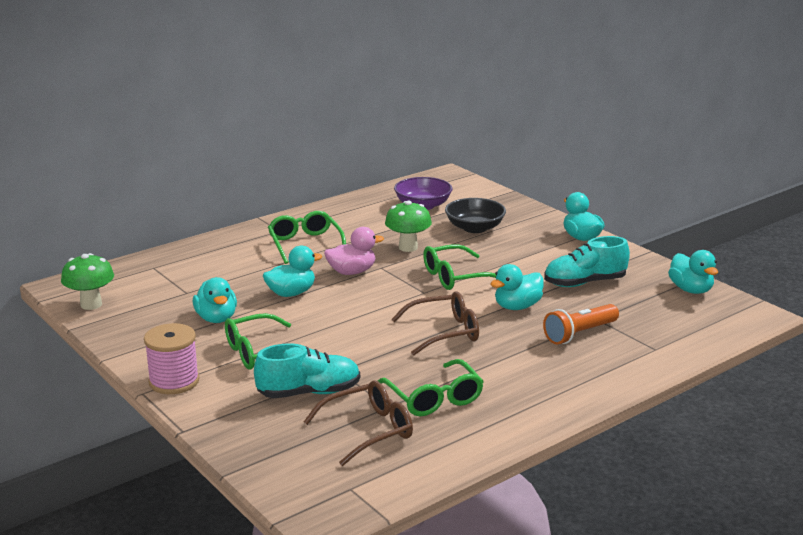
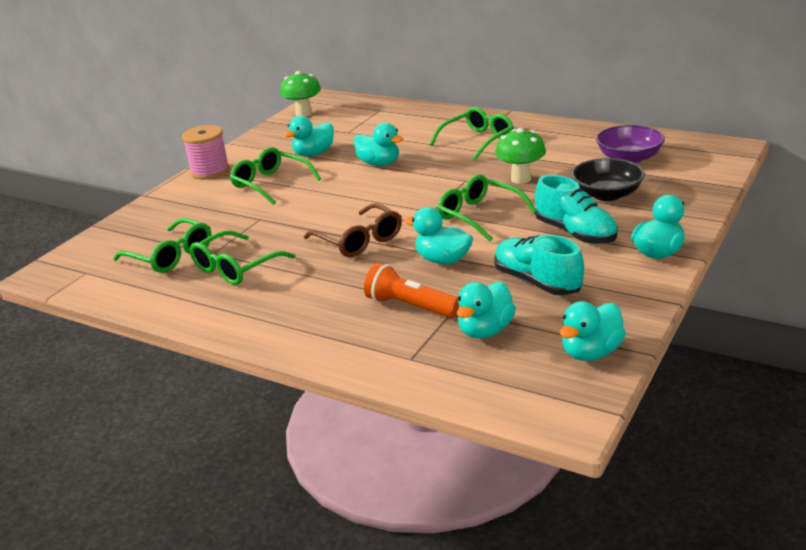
camera: 70 degrees right, 5 degrees up
turquoise shoe [254,343,360,398] -> turquoise shoe moved to [535,175,618,244]
brown glasses [304,380,413,466] -> green glasses [113,218,212,273]
pink duck [324,227,384,275] -> none
none -> turquoise duck [457,282,516,339]

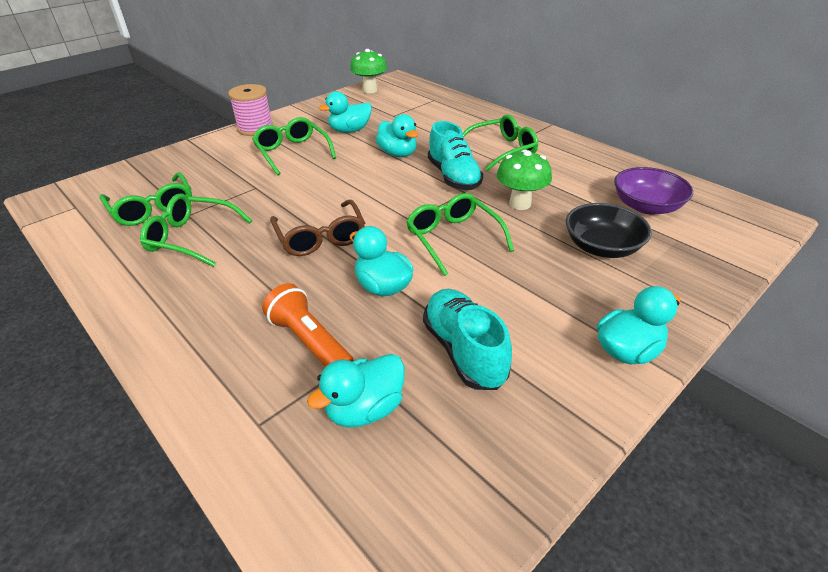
camera: 15 degrees right, 10 degrees up
green glasses [190,231,295,285] -> green glasses turned 45 degrees clockwise [140,193,252,267]
turquoise shoe [535,175,618,244] -> turquoise shoe moved to [428,121,483,190]
turquoise duck [560,301,626,361] -> none

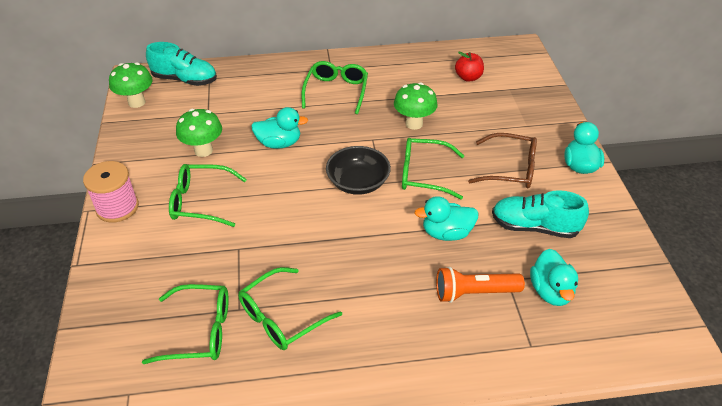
camera: 55 degrees left, 5 degrees up
brown glasses [270,199,365,256] -> brown glasses moved to [468,133,537,188]
turquoise duck [319,91,372,133] -> green mushroom [176,109,222,157]
turquoise shoe [428,121,483,190] -> turquoise shoe moved to [146,42,217,86]
black bowl [566,203,652,258] -> black bowl moved to [326,146,391,195]
purple bowl [614,167,693,214] -> red apple [455,51,484,82]

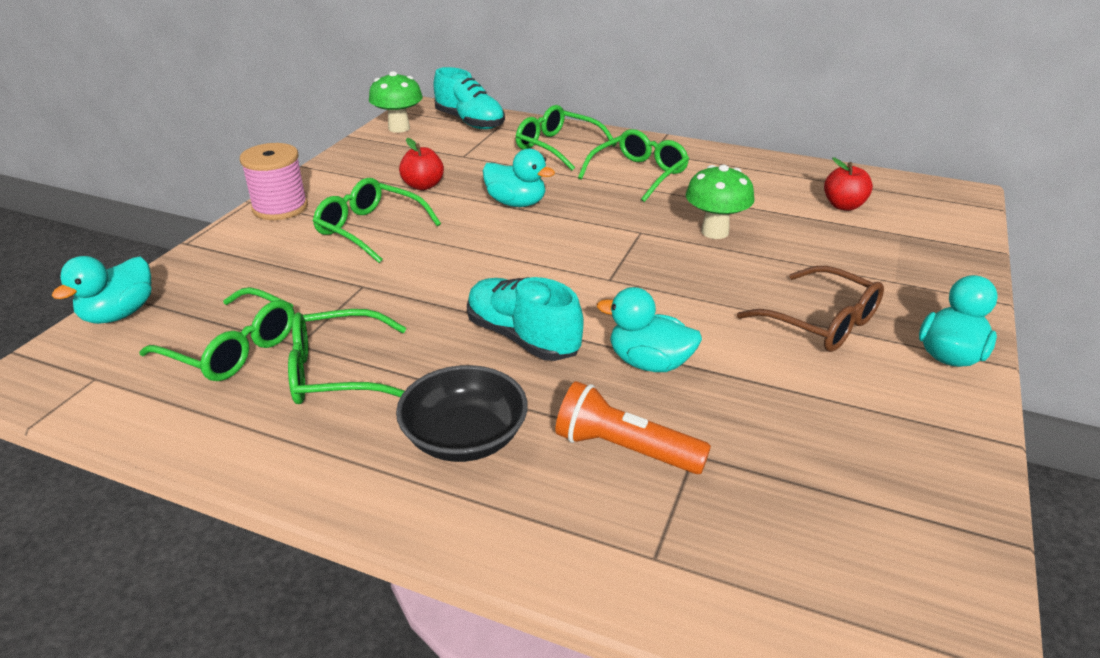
camera: 30 degrees right, 10 degrees down
green mushroom [176,109,222,157] -> red apple [399,138,444,190]
black bowl [326,146,391,195] -> black bowl moved to [396,365,528,462]
green glasses [402,138,464,200] -> green glasses moved to [516,105,617,171]
turquoise shoe [492,190,589,238] -> turquoise shoe moved to [467,277,584,361]
turquoise duck [530,249,578,306] -> turquoise duck moved to [52,256,151,324]

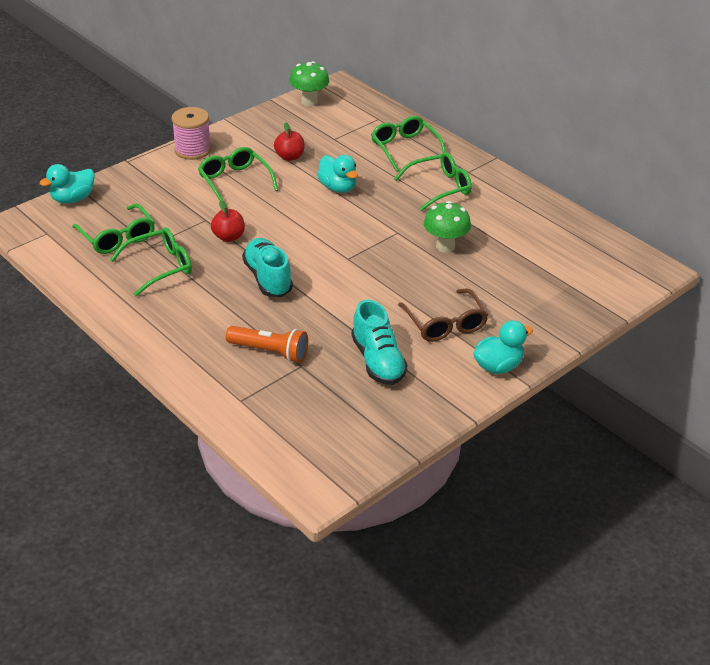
camera: 25 degrees right, 5 degrees up
green glasses [288,309,406,404] -> green glasses turned 135 degrees clockwise [110,227,192,296]
black bowl [396,365,528,462] -> none
turquoise shoe [433,67,505,129] -> turquoise shoe moved to [351,300,408,385]
orange flashlight [555,381,711,474] -> orange flashlight turned 150 degrees clockwise [226,326,308,363]
turquoise duck [597,287,702,372] -> none
red apple [824,157,873,211] -> red apple moved to [211,201,245,242]

